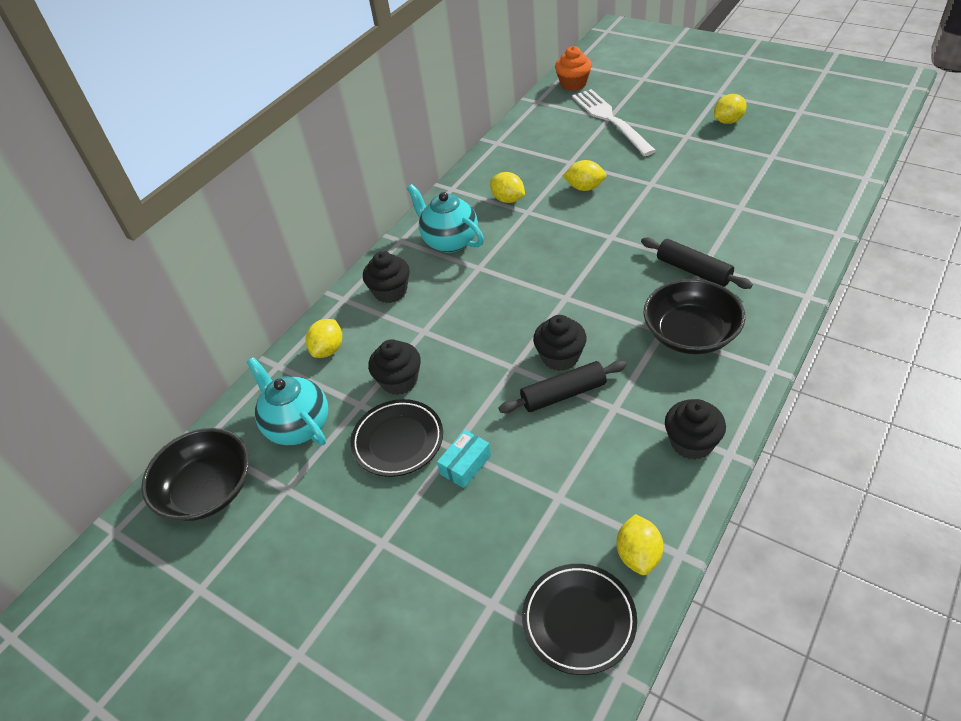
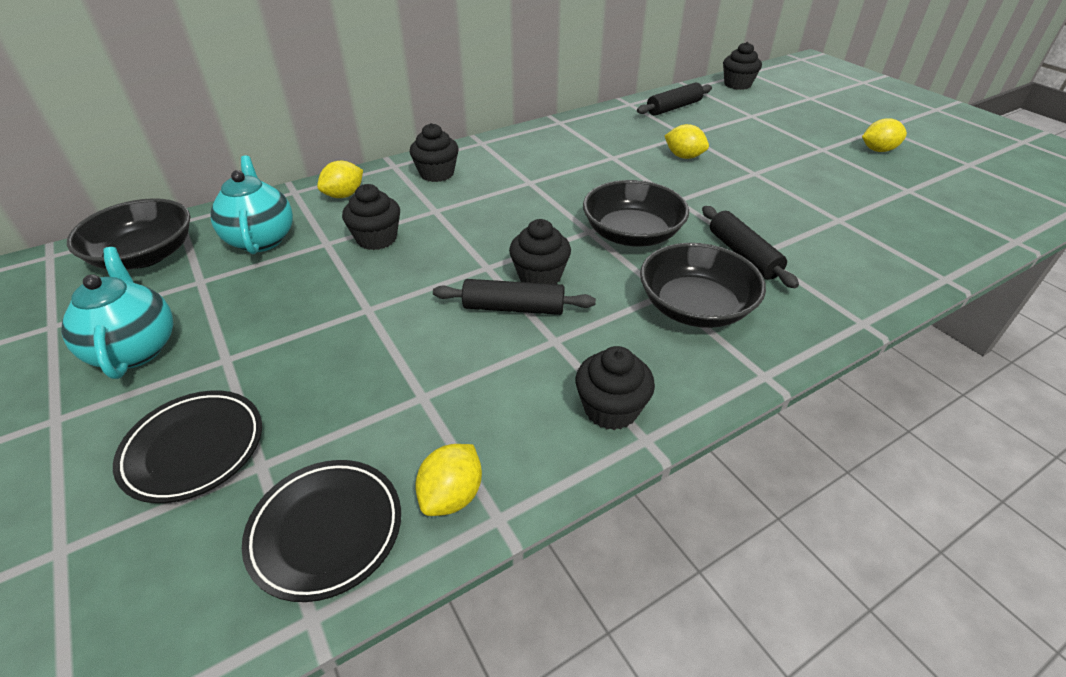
camera: 20 degrees right, 5 degrees down
black plate [350,399,443,477] -> black plate moved to [113,390,262,503]
turquoise teapot [407,184,484,253] -> turquoise teapot moved to [61,247,174,379]
turquoise box [437,430,491,488] -> none
yellow lemon [490,172,525,203] -> none
orange cupcake [555,46,592,91] -> black cupcake [723,42,762,90]
white fork [572,89,656,156] -> none
none -> black bowl [583,180,689,247]
none -> black rolling pin [637,82,712,116]

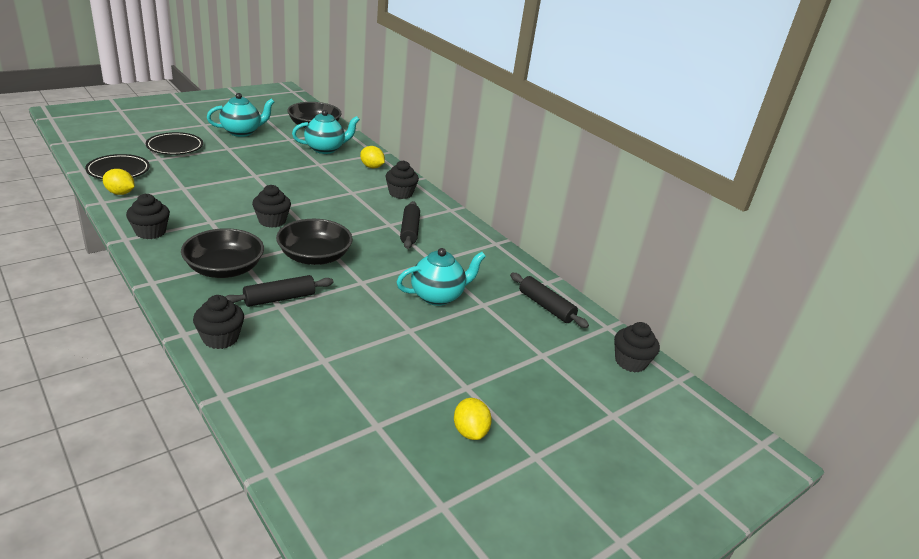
camera: 80 degrees right, 10 degrees down
black cupcake [342,184,400,250] -> black cupcake moved to [193,295,244,349]
black rolling pin [433,279,596,315] -> black rolling pin moved to [400,201,420,249]
yellow lemon [665,124,709,159] -> turquoise teapot [397,248,486,306]

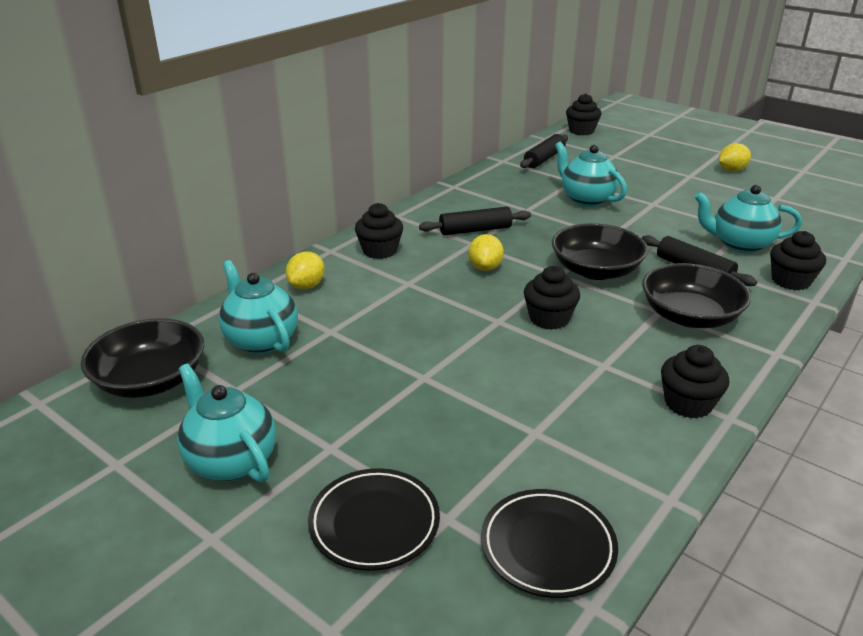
camera: 100 degrees left, 0 degrees up
yellow lemon [103,169,135,195] -> yellow lemon moved to [468,234,504,271]
none -> turquoise teapot [694,185,802,253]

